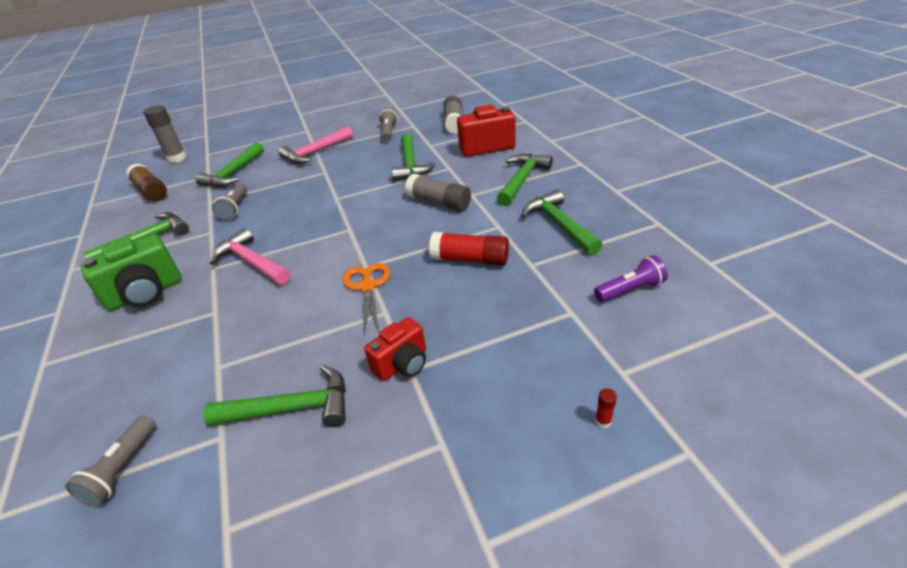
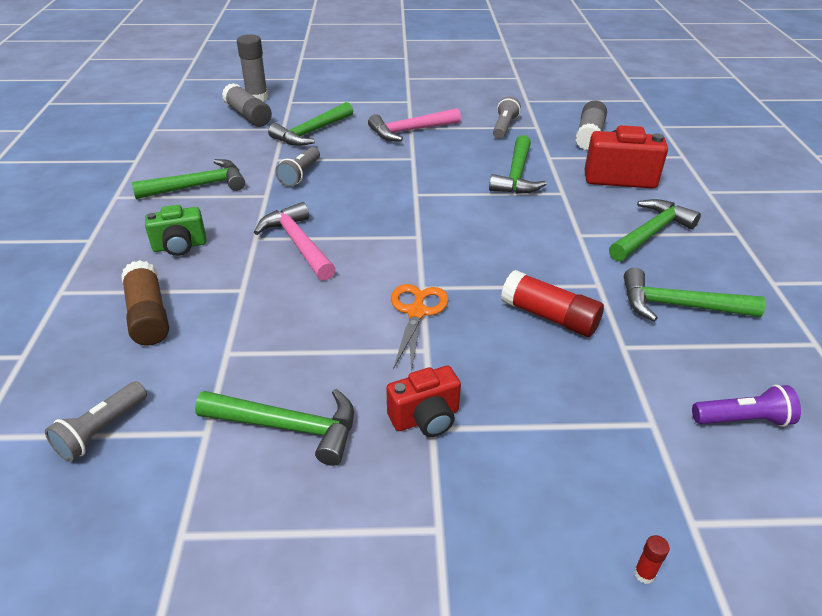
camera: 15 degrees right, 0 degrees up
green camera [80,234,181,311] -> green camera [145,205,206,256], size x0.64
brown glue stick [126,163,167,202] -> brown glue stick moved to [121,260,169,346]
grey glue stick [405,174,471,211] -> grey glue stick moved to [222,83,272,127]
green hammer [522,190,602,255] -> green hammer turned 75 degrees counterclockwise [624,268,766,322]

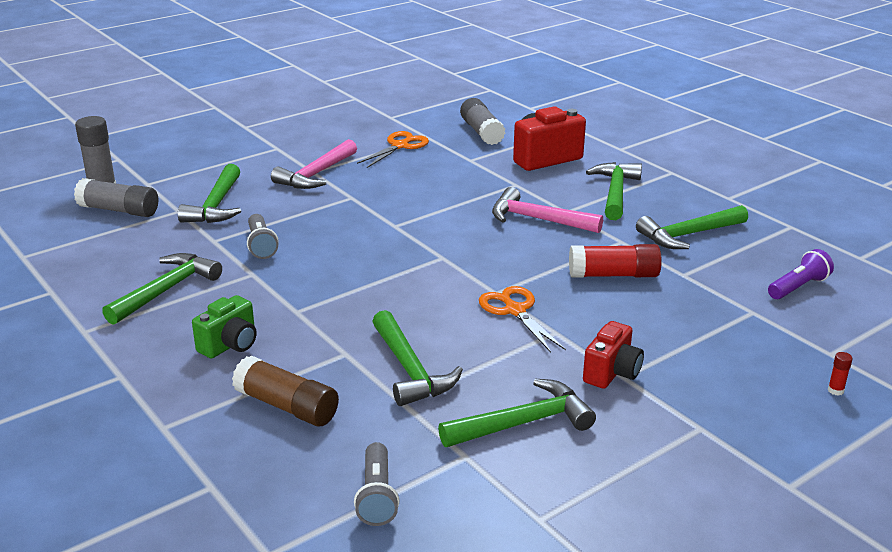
camera: 35 degrees left, 10 degrees down
pink hammer [254,202,336,281] -> pink hammer moved to [492,187,603,233]
green hammer [489,135,547,194] -> green hammer moved to [372,310,463,406]
grey flashlight [493,96,521,139] -> orange scissors [357,131,429,168]

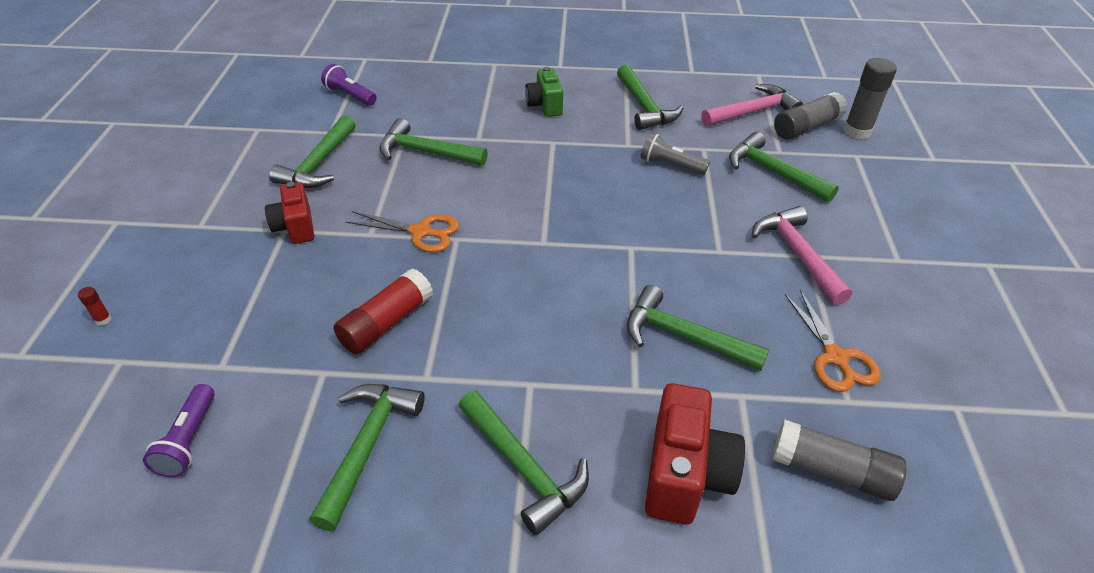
camera: 130 degrees right, 15 degrees up
brown glue stick [232,356,339,427] -> none
grey flashlight [354,442,400,526] -> purple flashlight [321,64,377,106]
pink hammer [492,187,603,233] -> pink hammer moved to [701,84,803,126]
none -> green hammer [627,285,770,371]

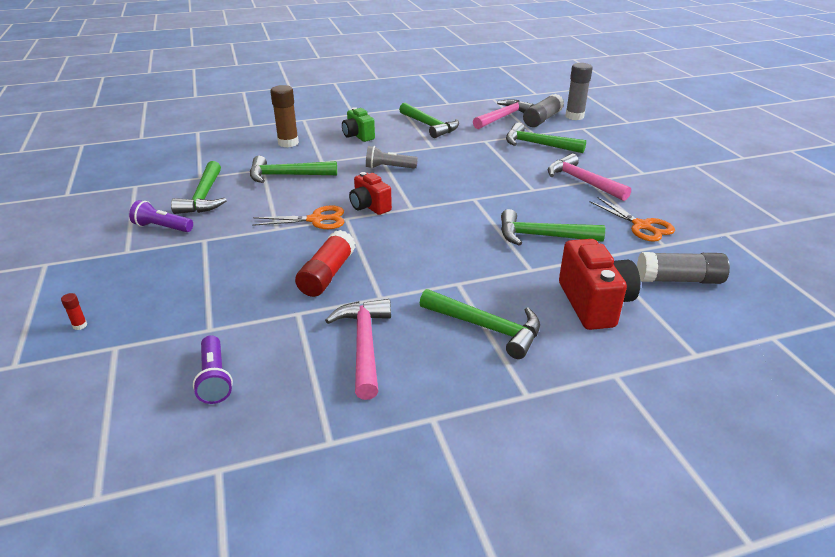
camera: 20 degrees left, 10 degrees down
red camera [265,182,314,244] -> red camera moved to [349,172,392,215]
green hammer [310,384,425,531] -> pink hammer [325,299,391,400]
purple flashlight [321,64,377,106] -> purple flashlight moved to [129,200,193,232]
grey flashlight [641,133,710,175] -> grey flashlight moved to [366,146,418,169]
none -> brown glue stick [270,85,299,147]

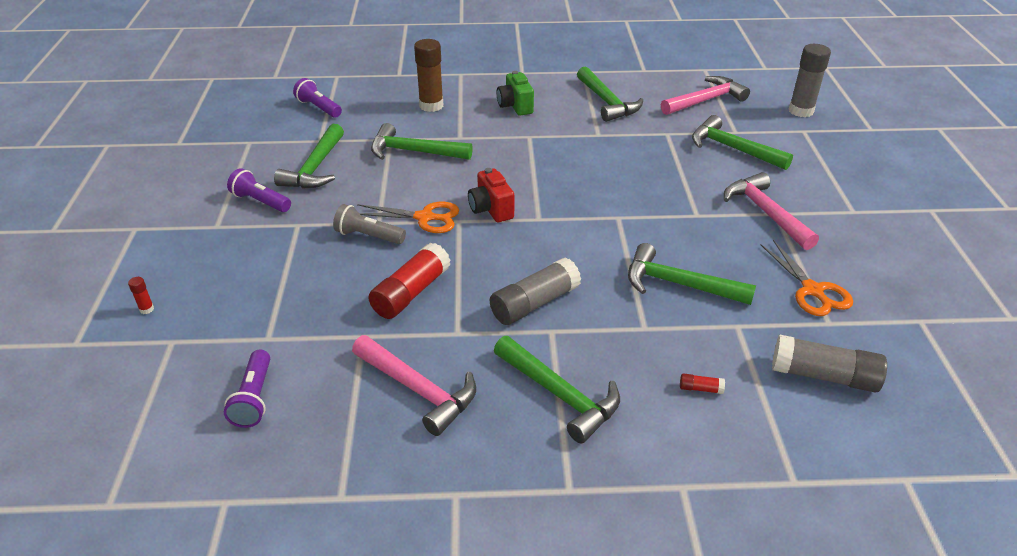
camera: 15 degrees right, 5 degrees up
pink hammer [325,299,391,400] -> pink hammer turned 120 degrees clockwise [352,335,476,436]
grey flashlight [366,146,418,169] -> grey flashlight moved to [333,204,406,244]
grey glue stick [523,94,564,127] -> grey glue stick moved to [490,257,581,325]
red camera [559,239,640,330] -> red glue stick [680,373,725,394]
none -> purple flashlight [293,78,342,118]

